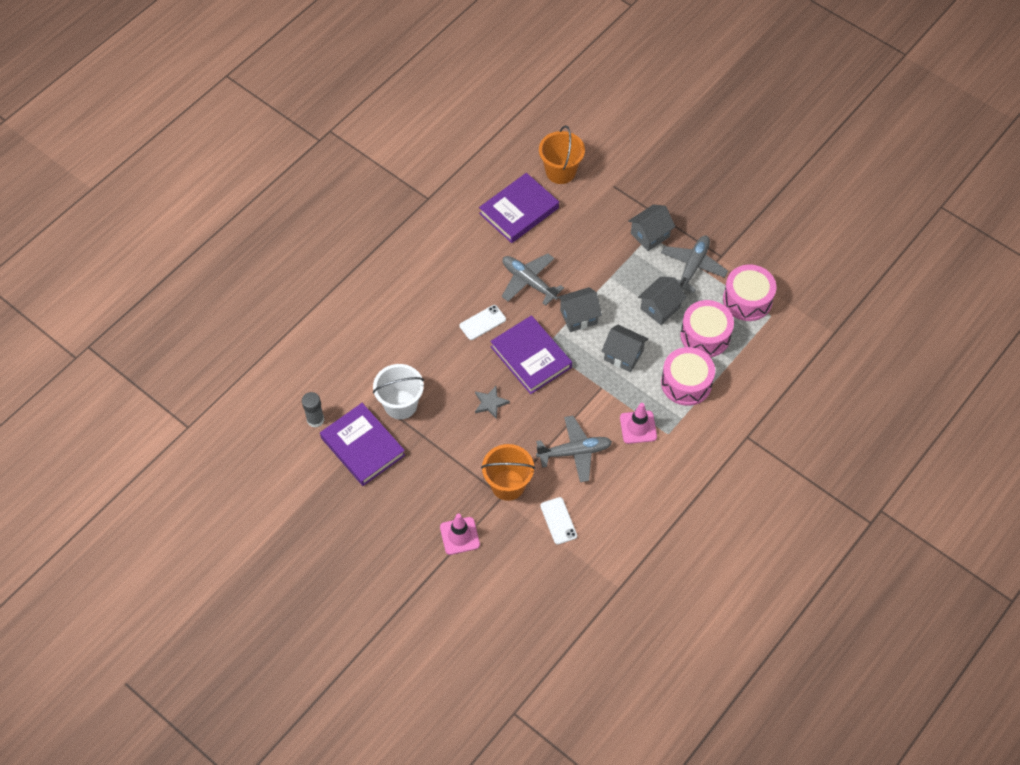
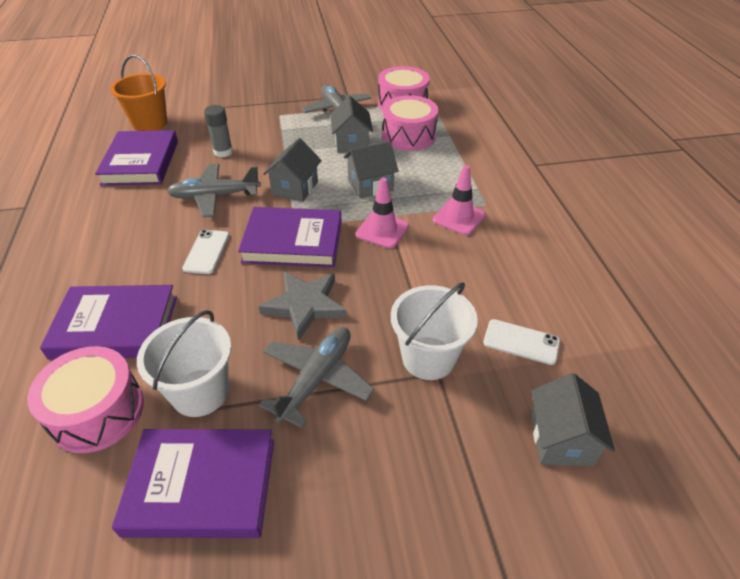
camera: 50 degrees left, 15 degrees down
grey glue stick [302,392,324,428] -> grey glue stick moved to [204,105,233,157]
pink traffic cone [440,513,480,555] -> pink traffic cone moved to [356,178,409,249]
grey star [475,386,510,419] -> grey star [258,271,347,341], size x1.60
orange bucket [481,444,535,501] -> white bucket [391,282,478,380]
grey plane [536,416,612,482] -> grey plane moved to [259,327,374,428]
grey house [628,205,675,251] -> grey house moved to [531,373,615,466]
pink drum [661,347,715,406] -> pink drum moved to [27,346,144,453]
none -> purple book [40,285,177,360]

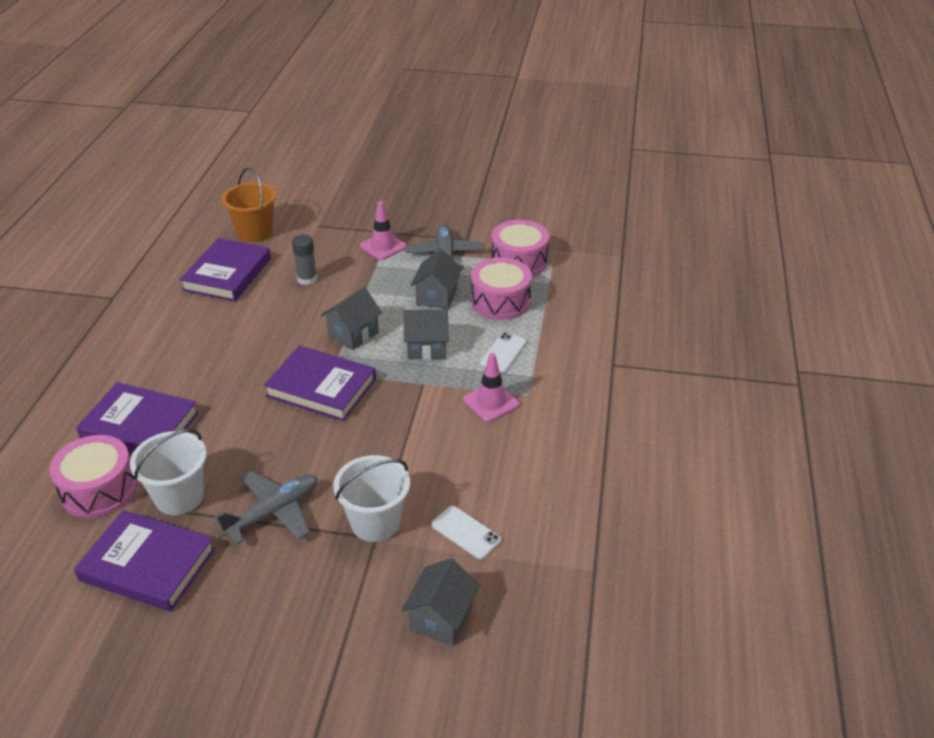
camera: 20 degrees right, 5 degrees down
grey plane [167,164,261,217] -> none
white phone [182,230,230,274] -> white phone moved to [480,332,527,373]
grey star [258,271,347,341] -> none
pink traffic cone [356,178,409,249] -> pink traffic cone moved to [360,201,407,260]

